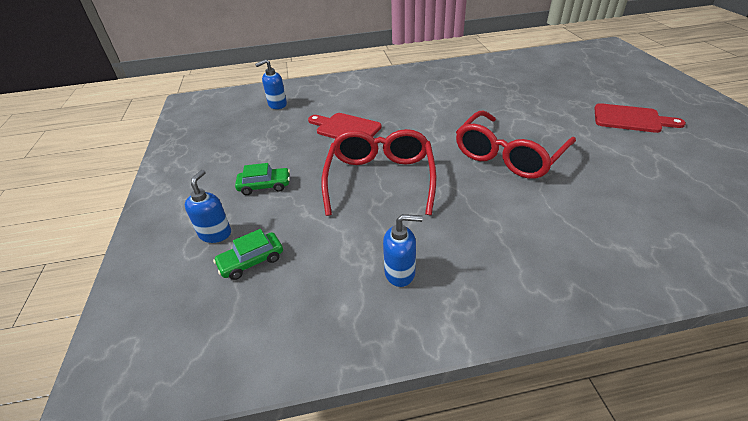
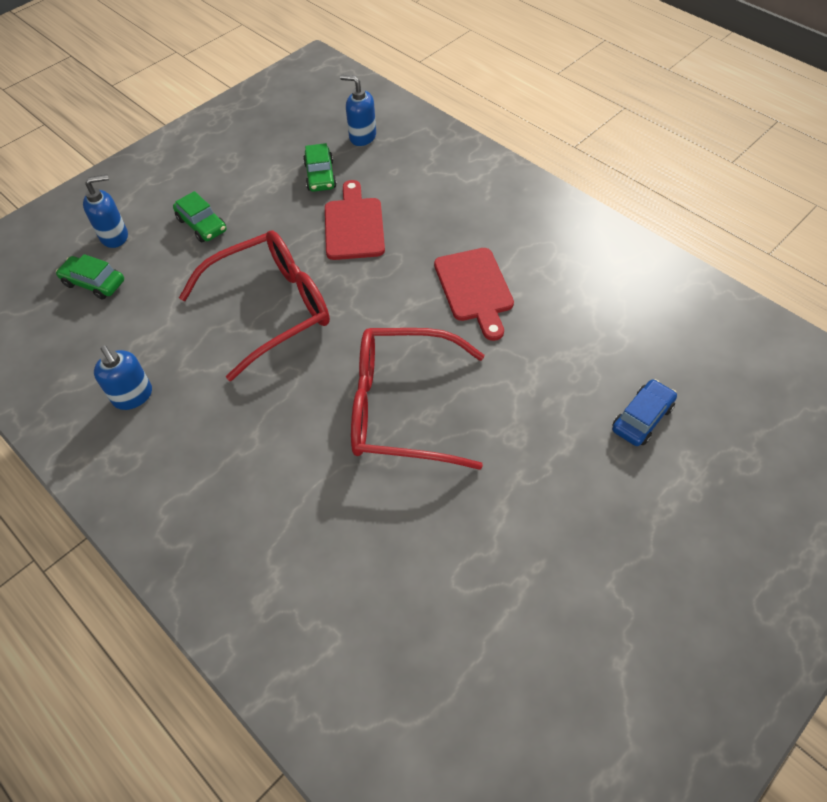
camera: 55 degrees right, 15 degrees up
red cutting board [594,103,686,133] -> red cutting board moved to [434,248,514,341]
none -> green car [303,143,337,192]
none -> blue car [612,379,677,446]

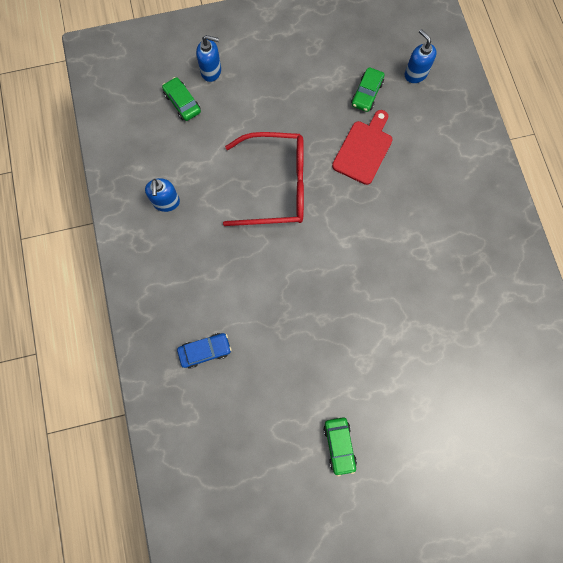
camera: 30 degrees right, 20 degrees up
green car [173,191,226,242] -> green car moved to [323,417,357,476]
red glasses [351,328,484,470] -> none
red cutting board [434,248,514,341] -> none
blue car [612,379,677,446] -> blue car moved to [177,333,232,369]

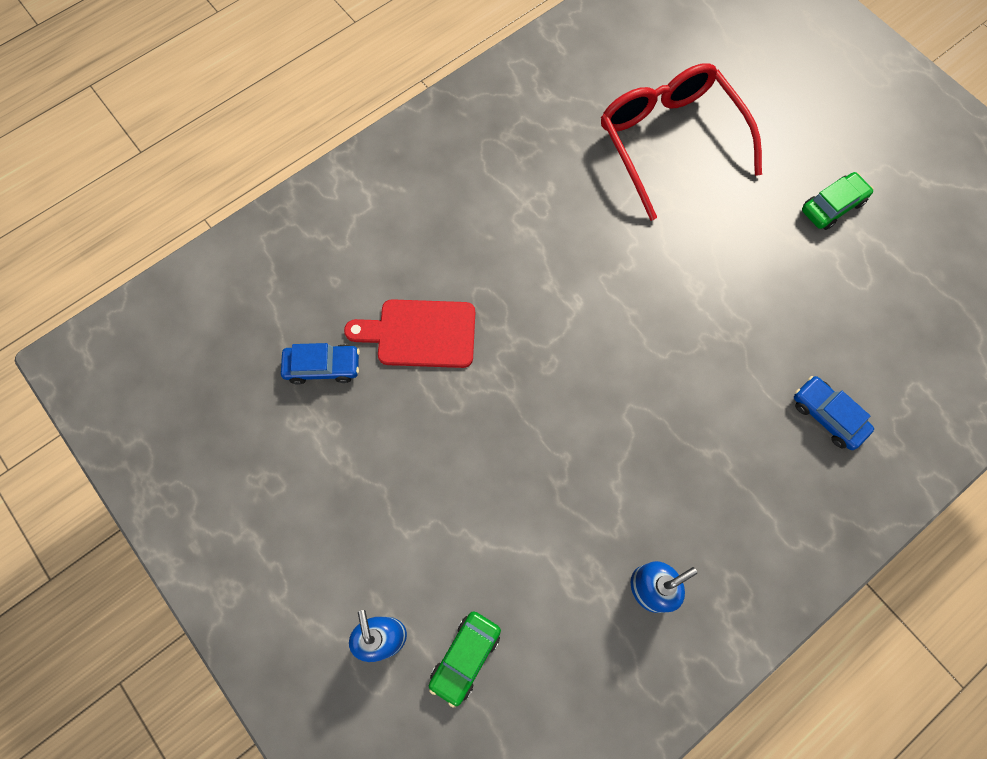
camera: 115 degrees left, 5 degrees down
red glasses [223,132,304,226] -> red glasses moved to [601,63,762,221]
green car [351,67,384,112] -> blue car [281,343,360,385]
blue soap dispenser [405,29,437,83] -> none

